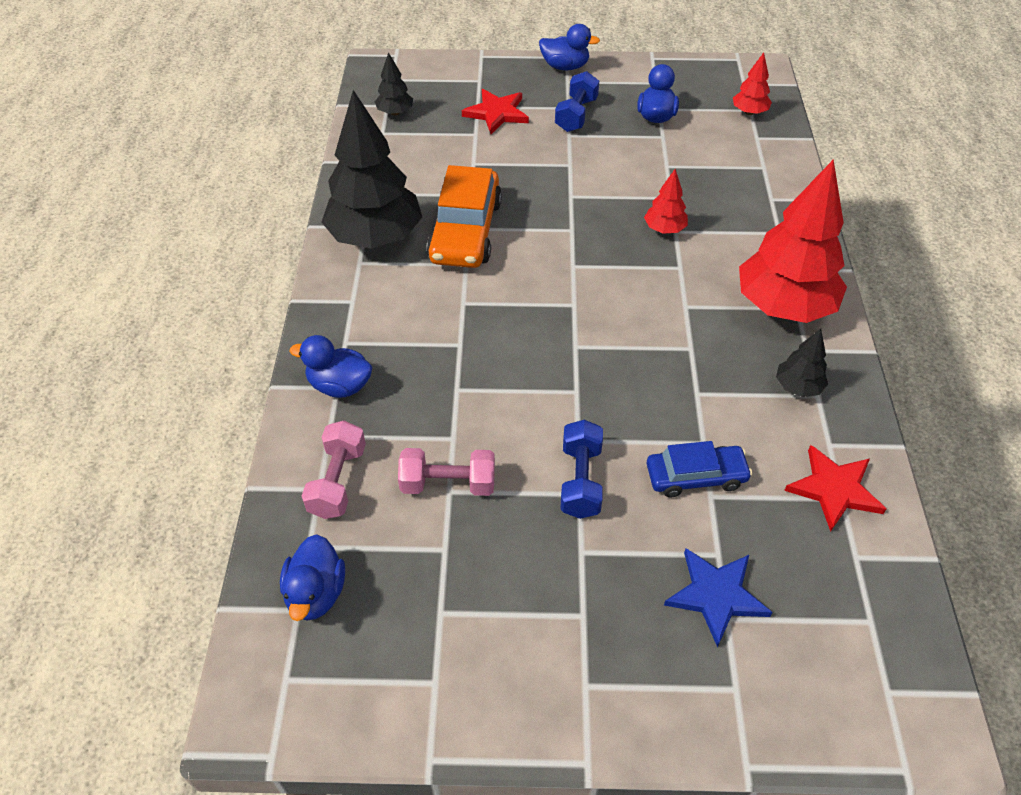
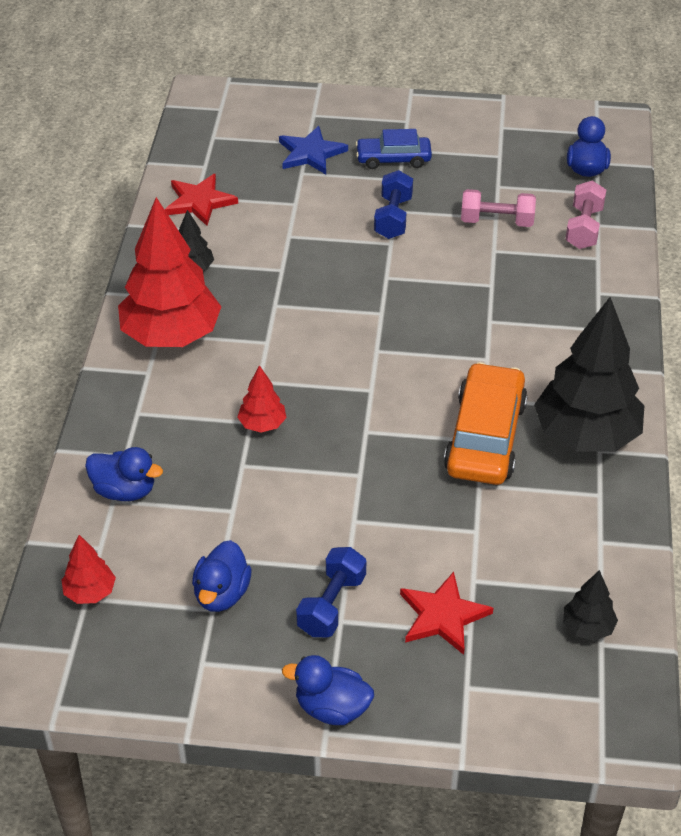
camera: 175 degrees left, 5 degrees down
blue duck [290,335,372,398] -> blue duck moved to [85,447,163,501]
blue car [647,441,752,497] -> blue car moved to [356,129,432,169]

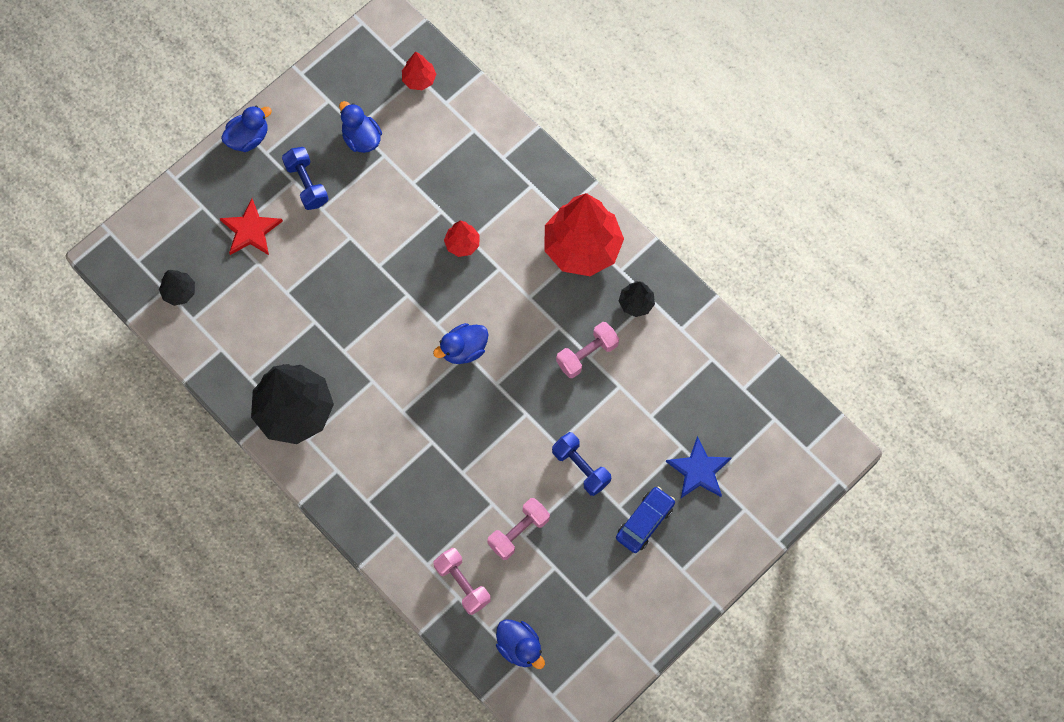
camera: 130 degrees right, 25 degrees up
blue duck [85,447,163,501] -> blue duck moved to [433,323,489,364]
red star [165,174,238,226] -> none
orange car [444,362,528,485] -> none
none -> pink dumbbell [556,322,619,378]

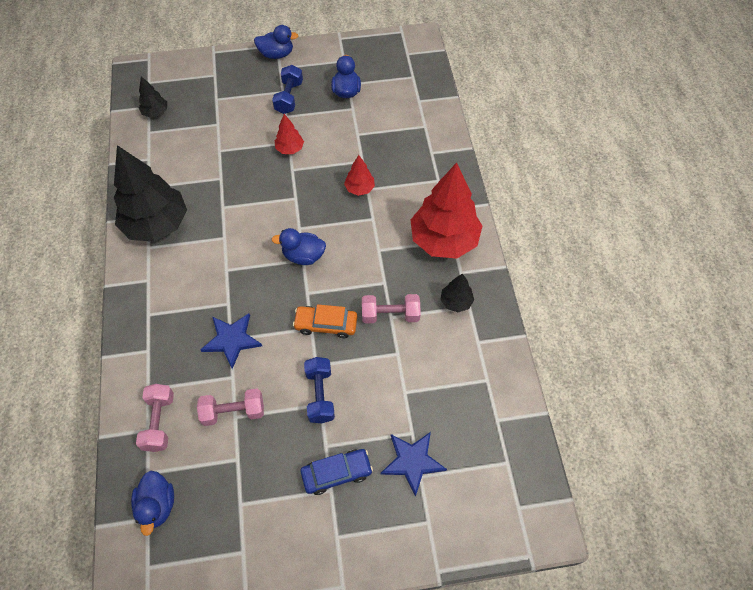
camera: 35 degrees right, 10 degrees down
red star [220,199,283,255] -> none
red tree [402,52,436,90] -> red tree moved to [275,114,304,154]
none -> blue star [200,313,262,369]
none -> orange car [293,304,357,338]

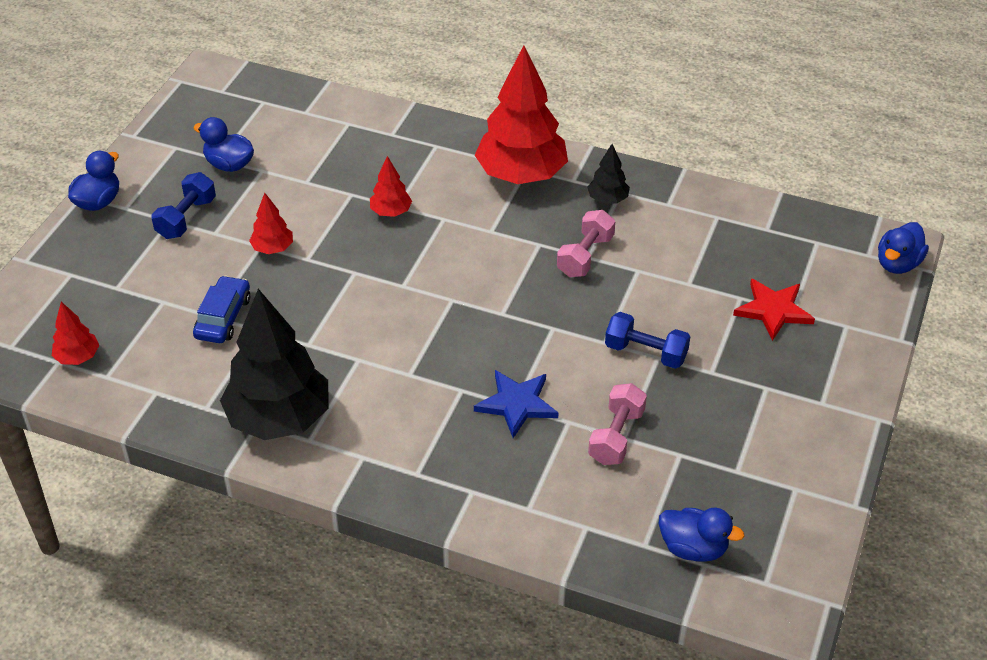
camera: 60 degrees left, 15 degrees down
pink dumbbell [136,384,174,452] -> none
black tree [139,76,167,118] -> red tree [52,302,99,365]
blue dumbbell [272,65,303,114] -> blue dumbbell turned 75 degrees clockwise [151,172,216,239]
blue duck [272,228,326,265] -> blue duck moved to [878,222,929,274]
orange car [293,304,357,338] -> none
blue car [300,449,373,495] -> blue car moved to [193,276,250,343]
blue star [381,432,447,497] -> red star [733,279,815,341]

